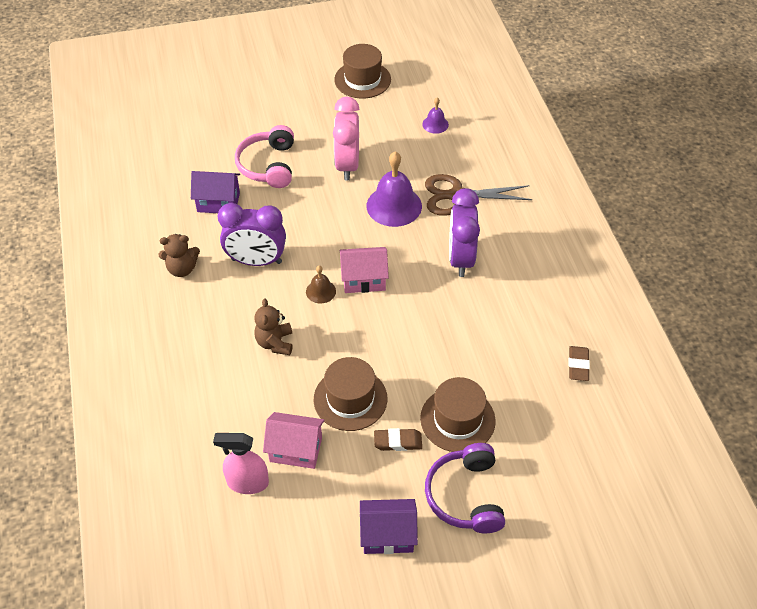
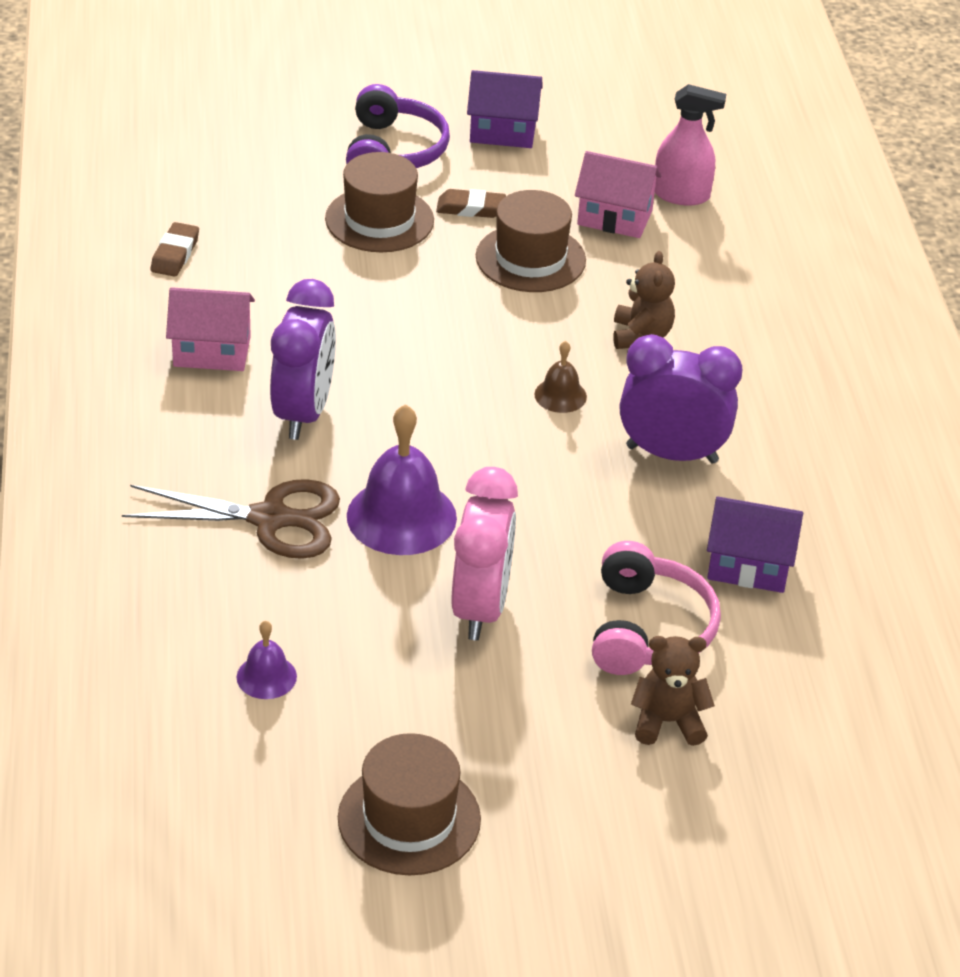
camera: 175 degrees left, 10 degrees down
brown teddy bear [158,234,200,277] -> brown teddy bear moved to [631,636,715,746]
pink house [339,247,389,293] -> pink house moved to [166,287,255,371]

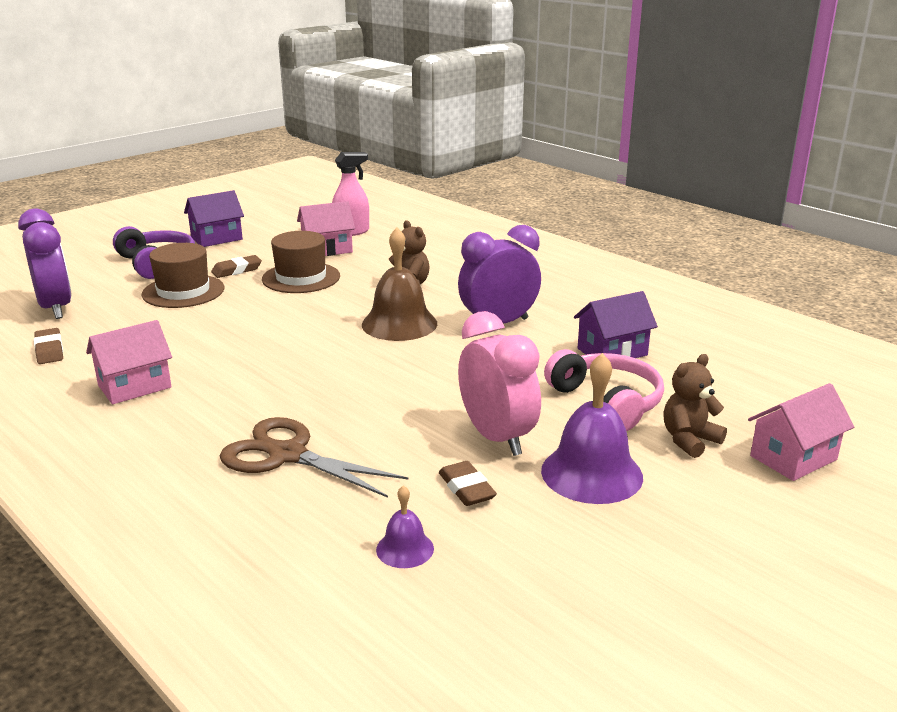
camera: 35 degrees left, 15 degrees down
brown scissors [122,479,340,559] -> brown scissors turned 120 degrees counterclockwise [220,417,408,498]
purple clock [270,279,336,440] -> purple clock moved to [18,208,72,319]
brown hat [338,733,481,875] -> none
purple bell [347,404,457,555] -> purple bell moved to [541,353,643,504]
brown bell [534,341,587,413] -> brown bell [362,228,437,341], size x1.97
none -> brown eraser [439,461,497,506]
none -> pink house [748,383,854,481]

